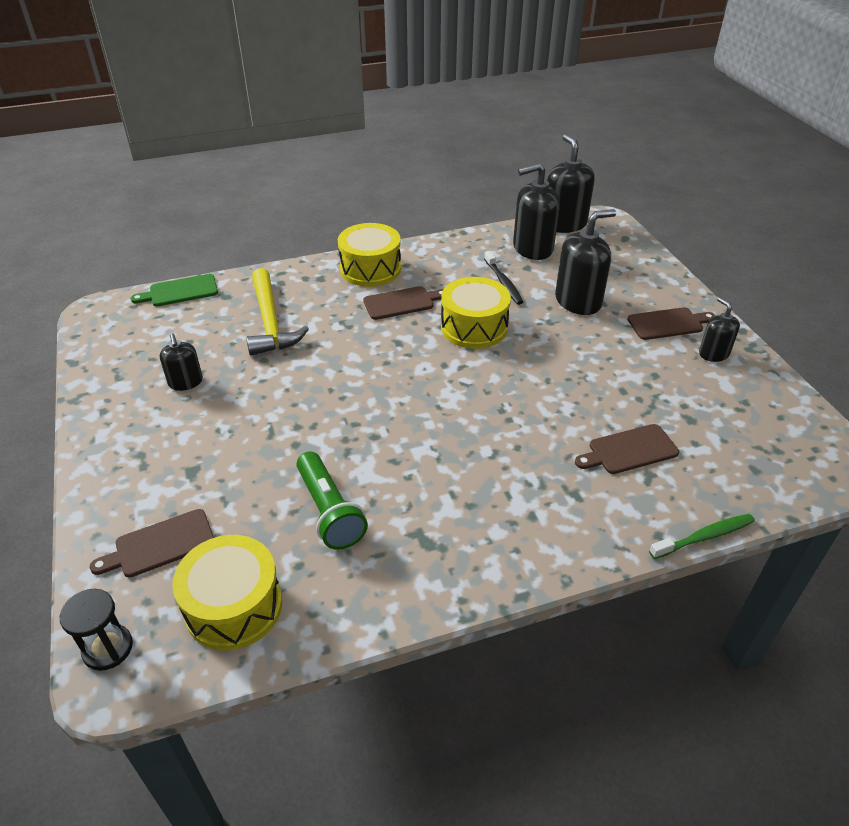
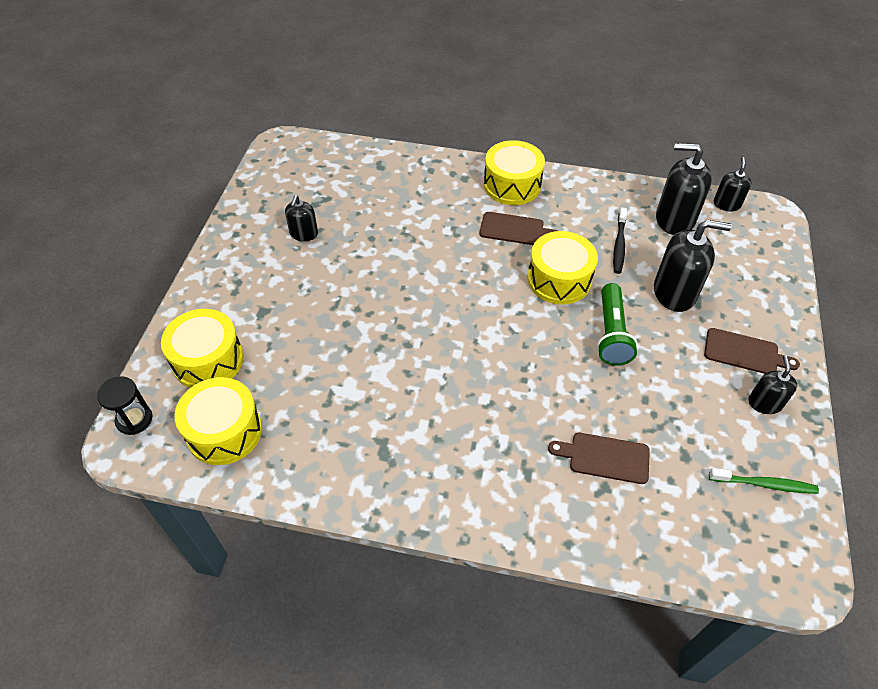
camera: 30 degrees right, 10 degrees up
brown cutting board [90,509,214,577] -> yellow drum [161,309,244,388]
green cutting board [131,274,218,306] -> none
yellow hammer [246,268,309,355] -> none
green flashlight [296,452,368,550] -> green flashlight moved to [597,283,638,366]
black soap dispenser [547,134,595,233] -> black soap dispenser [714,157,752,211], size x0.57
green toothbrush [649,514,755,559] -> green toothbrush moved to [709,468,819,494]

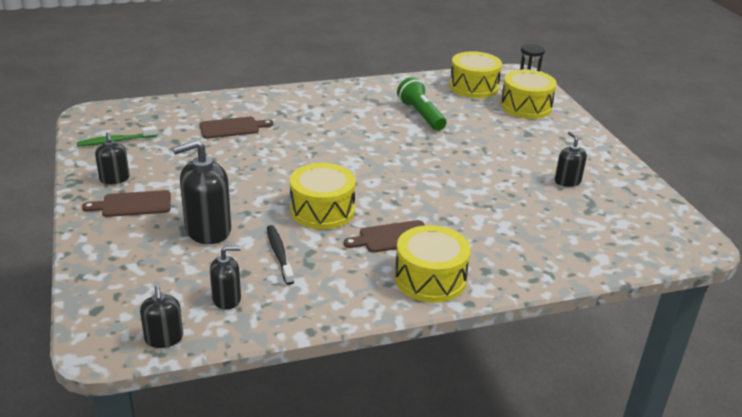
camera: 150 degrees right, 20 degrees down
green flashlight [597,283,638,366] -> green flashlight moved to [397,77,446,131]
black soap dispenser [656,143,712,235] -> black soap dispenser [210,246,241,310], size x0.57

